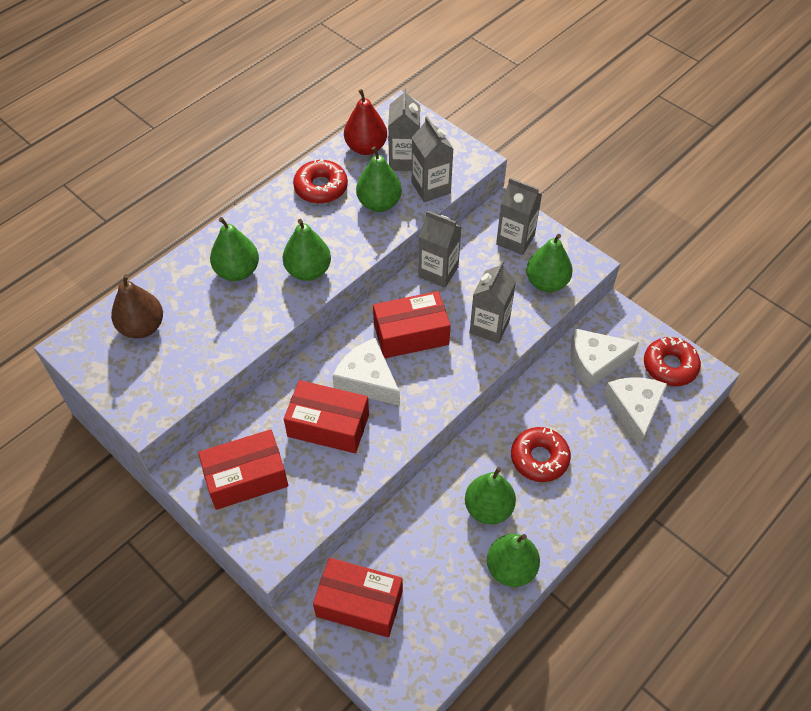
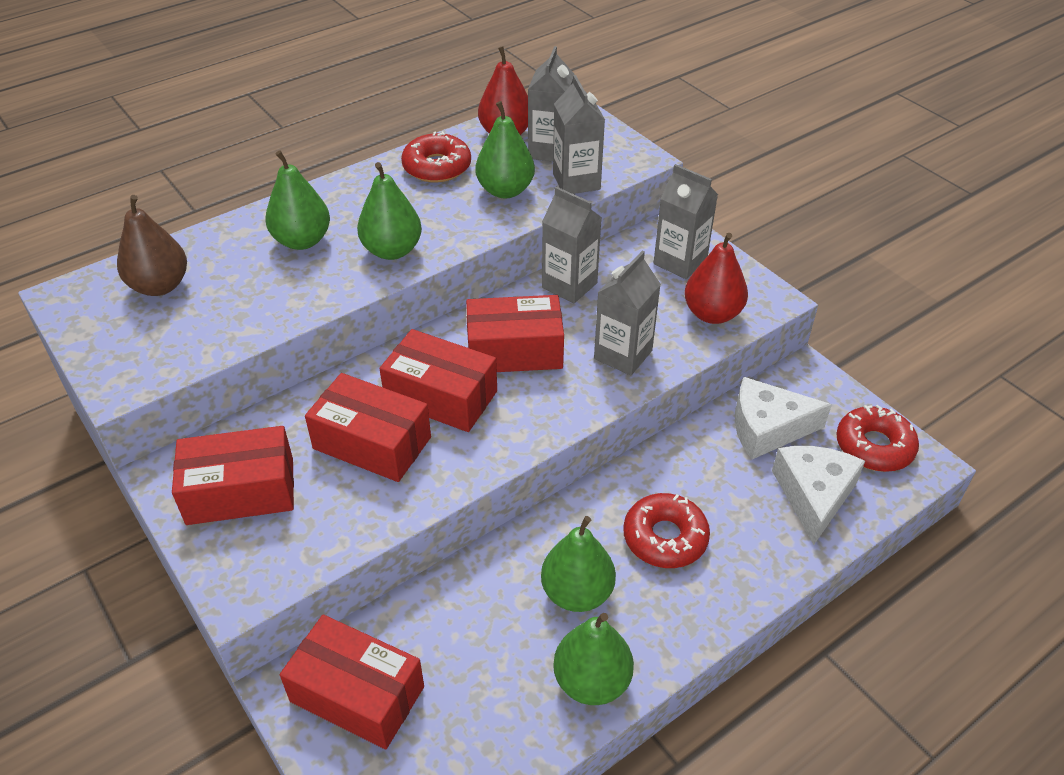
camera: 10 degrees right, 10 degrees down
white cheese [332,338,400,406] -> red box [379,329,497,432]
green pear [526,234,573,292] -> red pear [684,233,748,324]

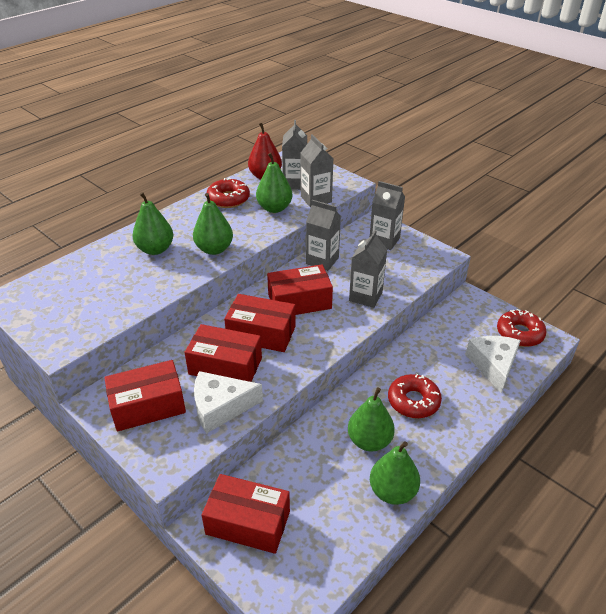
camera: 10 degrees left, 5 degrees down
brown pear [117,195,187,296] -> none
red pear [684,233,748,324] -> none
white cheese [735,377,832,459] -> white cheese moved to [194,371,263,434]

